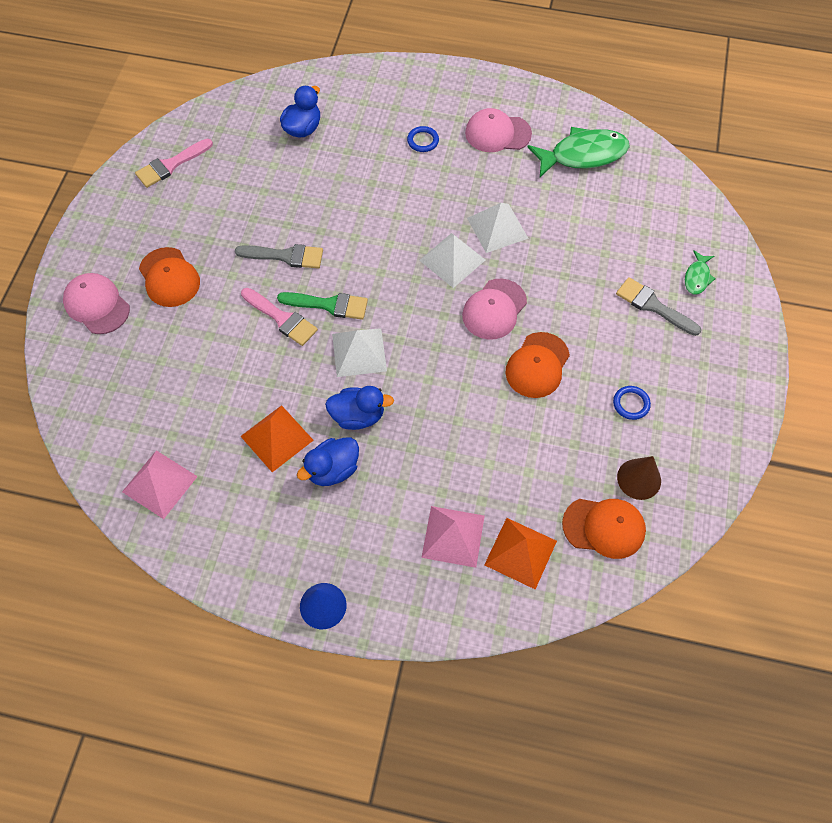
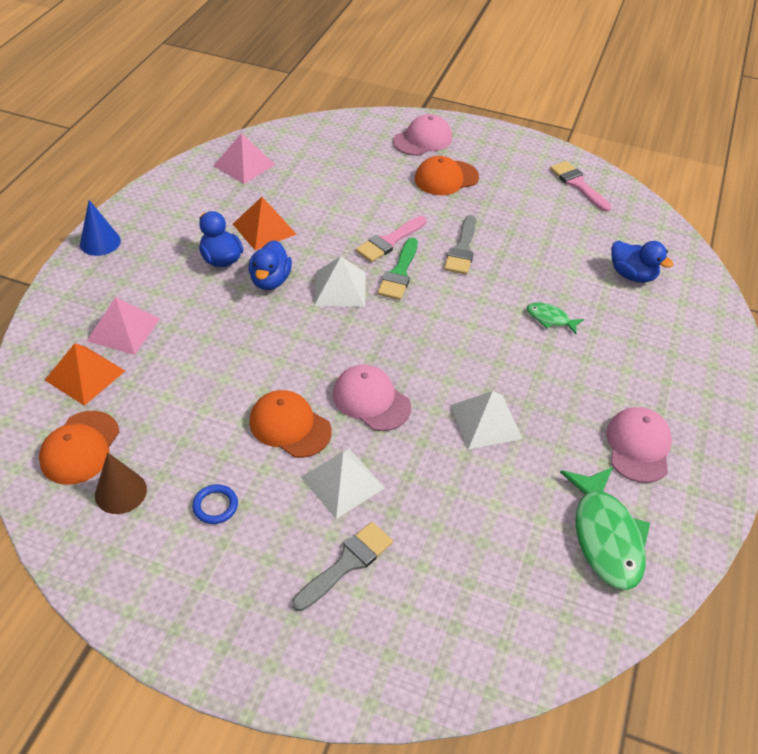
camera: 95 degrees right, 15 degrees down
blue ring [407,126,439,152] -> none
white pyramid [419,233,485,288] -> white pyramid moved to [301,449,385,519]
green fish [685,250,716,295] -> green fish moved to [527,302,584,334]

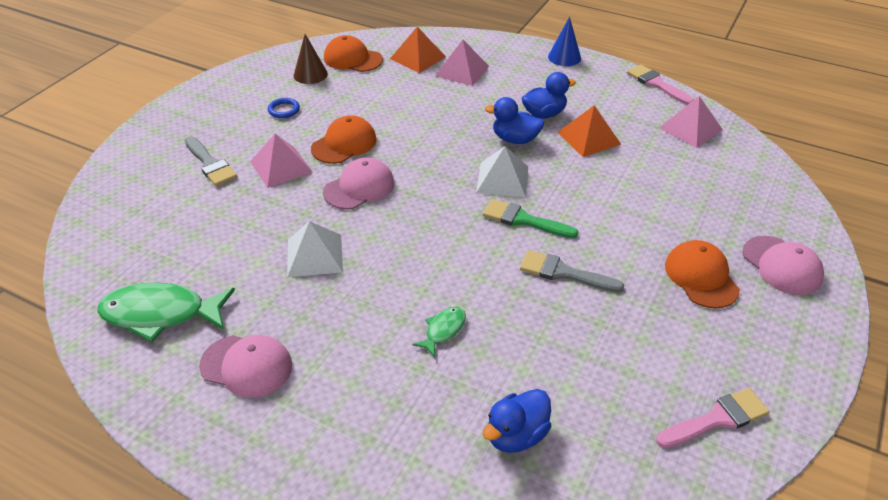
camera: 100 degrees right, 5 degrees down
white pyramid [301,449,385,519] -> pink pyramid [250,134,312,188]
pink brush [356,216,427,262] -> pink brush moved to [627,64,694,105]

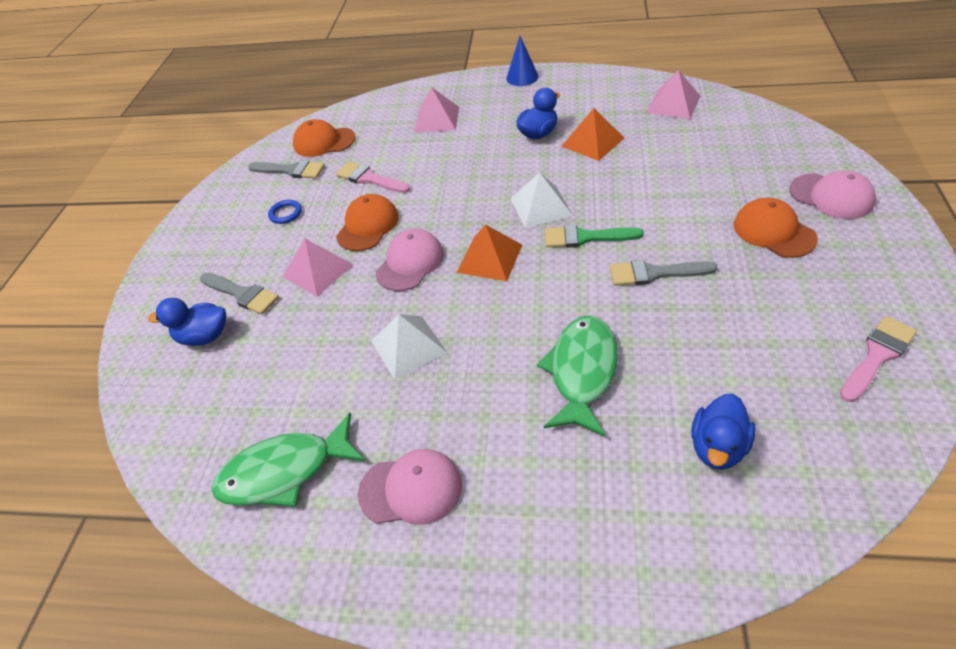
camera: 15 degrees left, 5 degrees up
brown cone [294,34,328,84] -> grey brush [248,160,325,178]
orange pyramid [390,27,446,73] -> orange pyramid moved to [456,224,522,281]
green fish [412,307,466,358] -> green fish [537,316,618,436], size x2.02
blue duck [485,97,544,144] -> blue duck moved to [148,298,226,346]
pink brush [627,64,694,105] -> pink brush moved to [336,162,410,193]

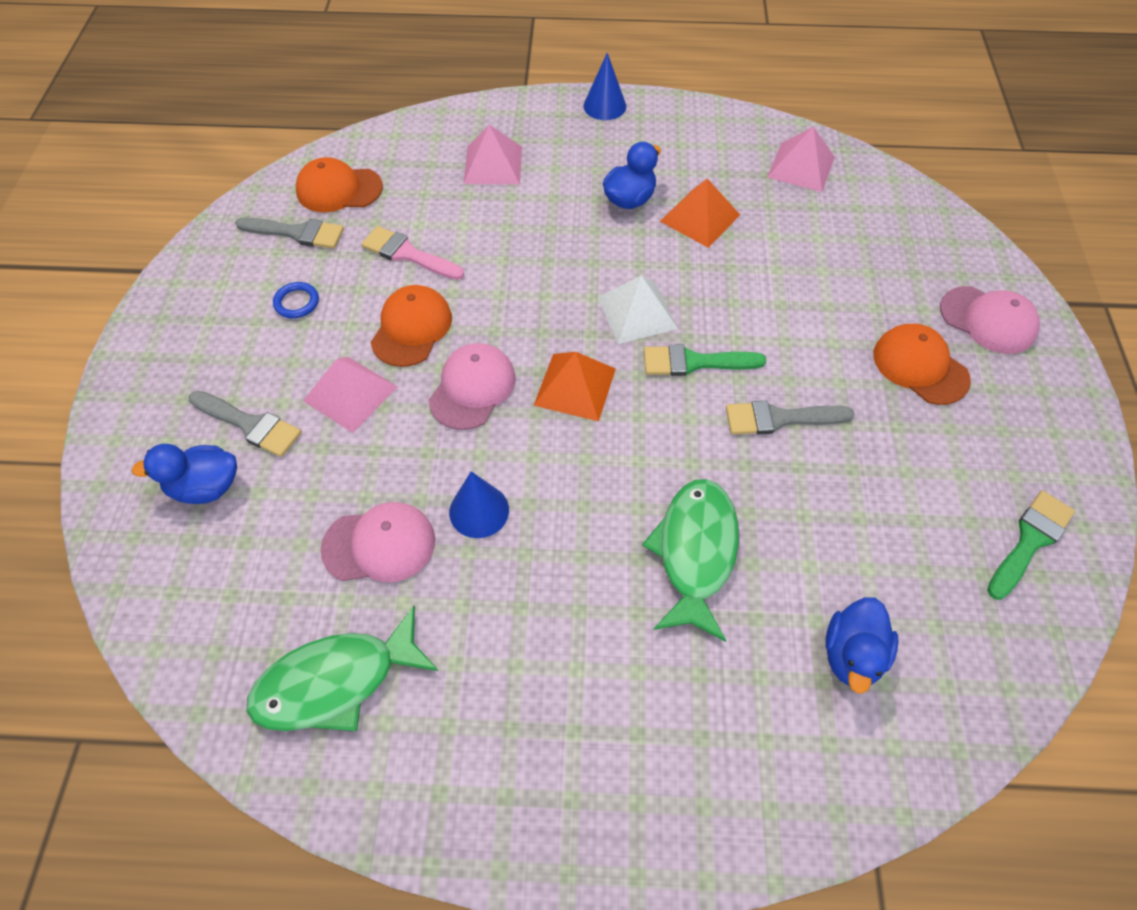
camera: 10 degrees left, 10 degrees up
pink cap [358,449,462,525] -> pink cap moved to [321,502,435,582]
white pyramid [371,314,447,380] -> blue cone [449,471,509,538]
pink brush [840,316,917,402] -> green brush [987,490,1075,600]

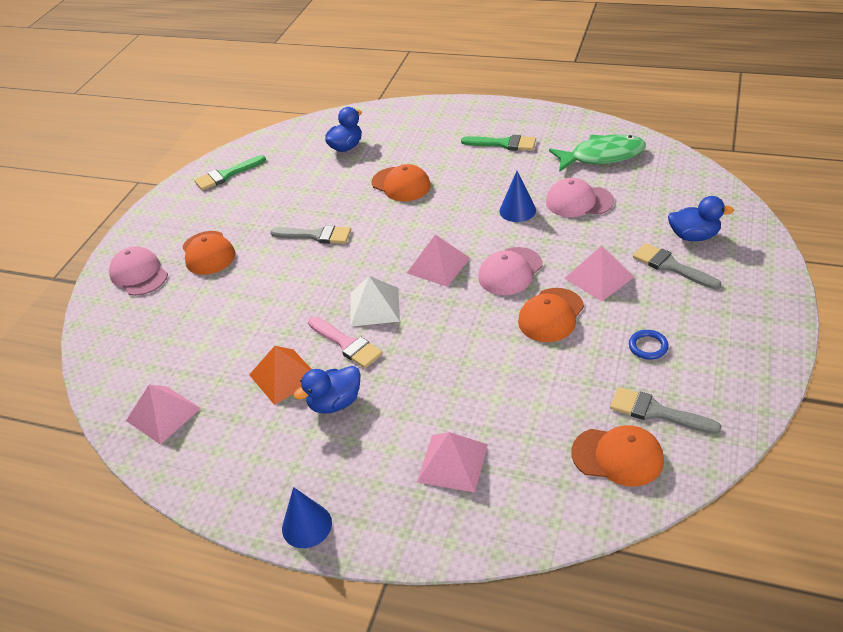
camera: 160 degrees left, 15 degrees down
pink brush [361,226,464,280] -> pink brush moved to [308,317,383,368]
orange pyramid [534,352,616,421] -> pink pyramid [407,234,470,287]
green fish [642,479,739,642] -> orange cap [372,164,431,202]
green brush [644,345,766,376] -> green brush moved to [461,135,536,151]

